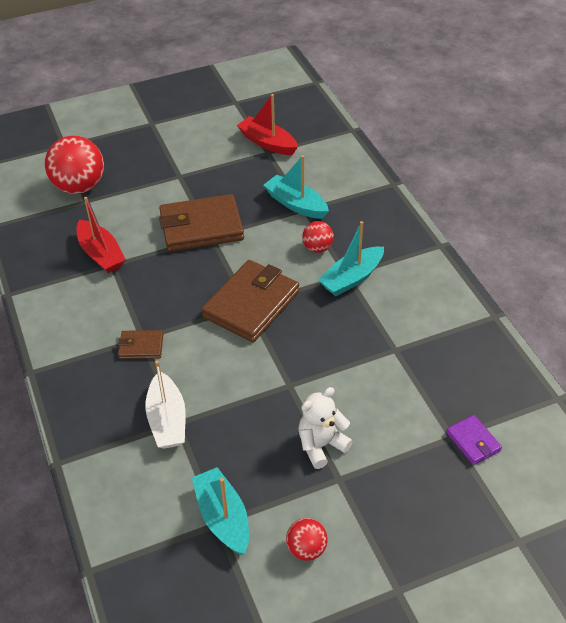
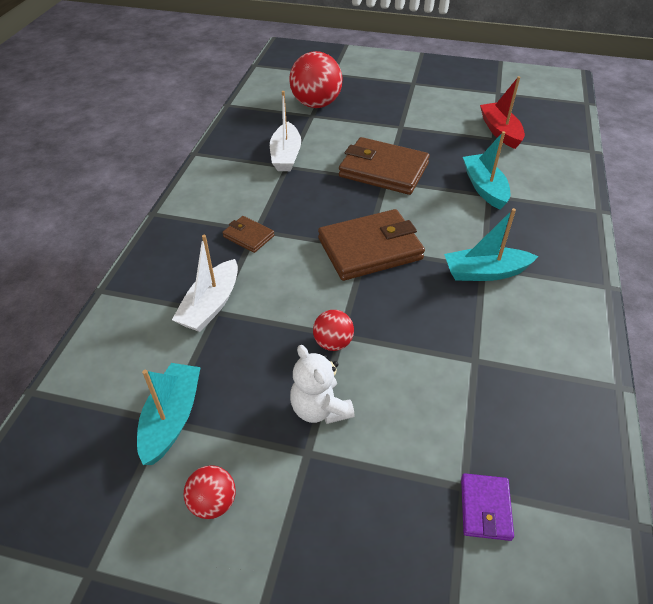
camera: 35 degrees right, 0 degrees up
red boat [76,197,126,273] -> white boat [270,91,301,171]
white teddy bear [298,387,353,469] -> white teddy bear turned 120 degrees counterclockwise [290,345,354,424]
red ball [302,221,334,253] -> red ball moved to [313,310,354,351]

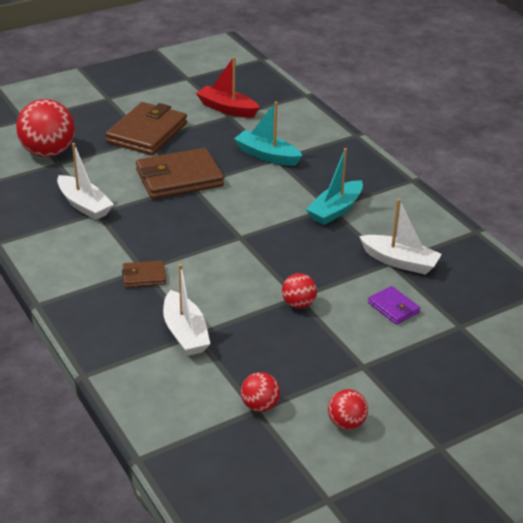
camera: 45 degrees left, 10 degrees down
turquoise boat [137,363,201,465] -> red ball [241,372,280,412]
white teddy bear [290,345,354,424] -> none
brown wallet [318,209,425,281] -> brown wallet moved to [105,102,187,155]
purple wallet [461,473,514,541] -> purple wallet moved to [368,286,420,325]
none -> white boat [359,199,442,275]

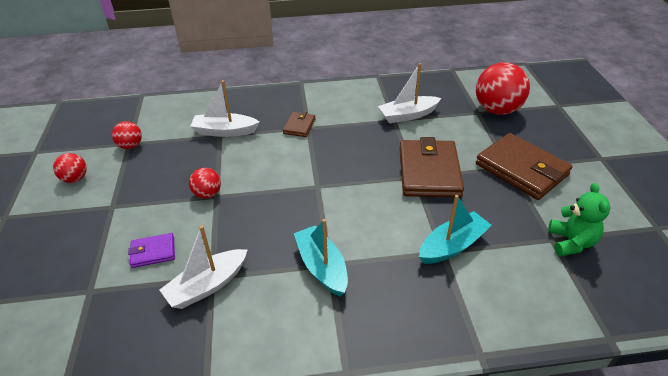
camera: 115 degrees right, 5 degrees up
red boat [196,57,260,118] -> green teddy bear [548,183,611,256]

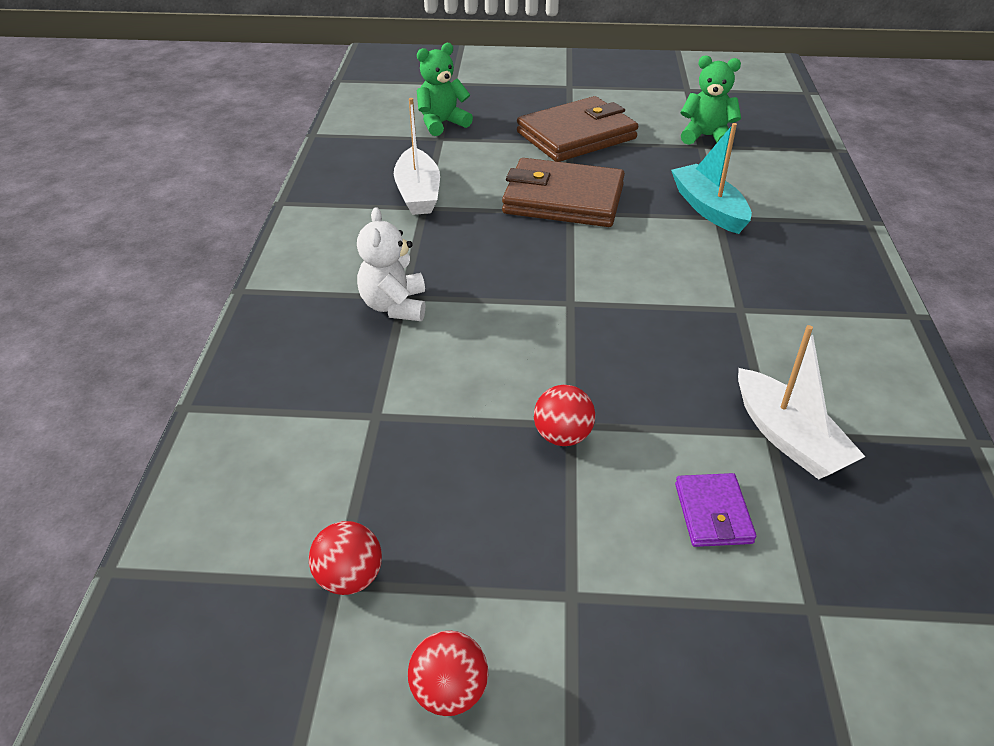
camera: 80 degrees left, 0 degrees up
white boat [190,80,260,137] -> none
brown wallet [283,111,315,137] -> white teddy bear [357,207,425,321]
turquoise boat [294,219,348,297] -> none
red ball [476,62,530,115] -> green teddy bear [417,43,473,136]

